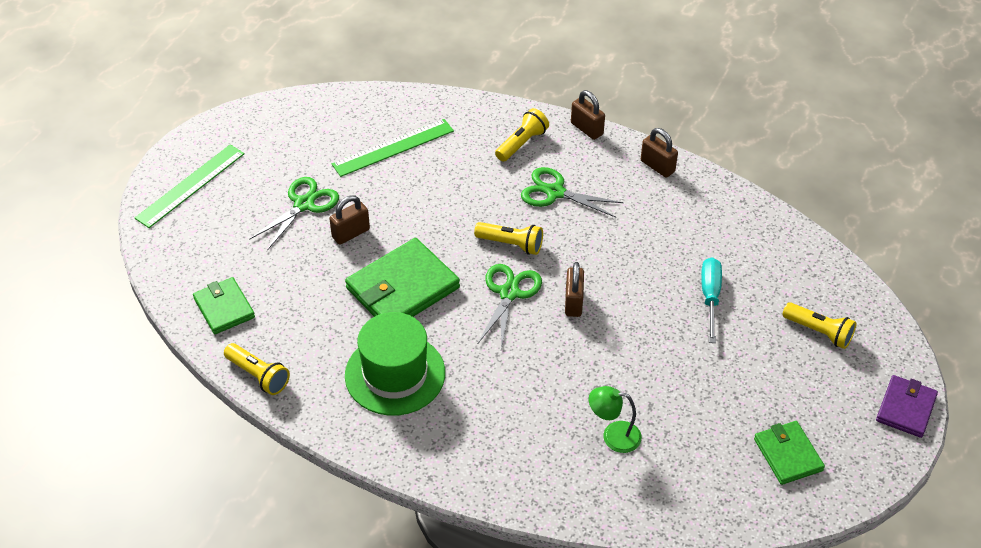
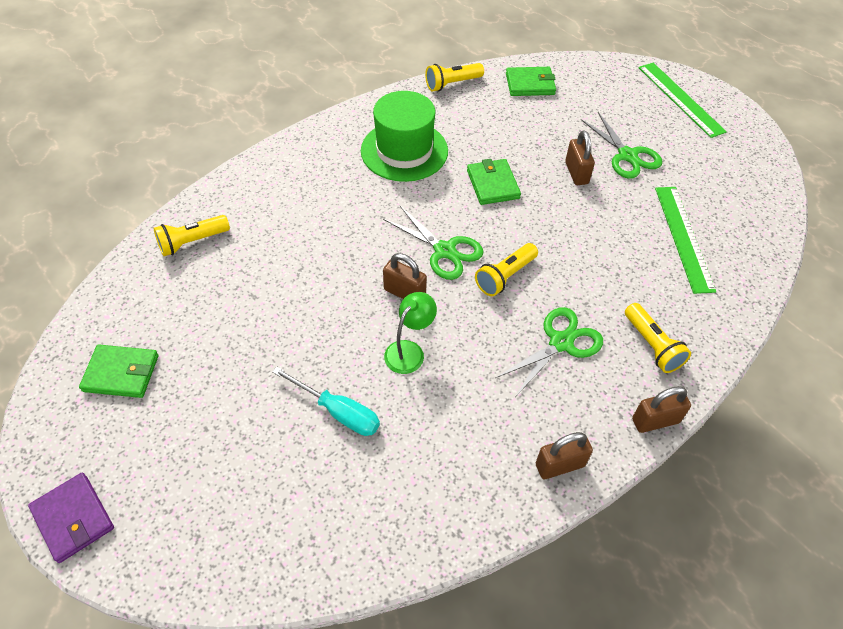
camera: 115 degrees right, 5 degrees up
green wallet [345,238,460,317] -> green wallet [467,159,521,205], size x0.60
green lamp [589,386,642,453] -> green lamp moved to [384,292,437,374]
yellow flashlight [782,302,857,349] -> yellow flashlight moved to [153,215,230,256]

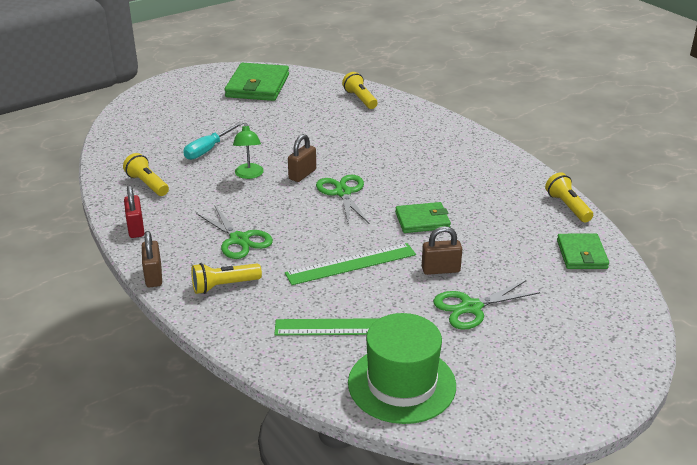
camera: 95 degrees right, 20 degrees down
purple wallet [28,472,114,563] -> none
green wallet [79,345,159,398] -> green wallet [225,63,289,101], size x1.68
green hat [361,91,448,182] -> green hat moved to [348,313,456,424]
green scissors [383,206,484,280] -> green scissors turned 120 degrees clockwise [316,174,369,226]
green lamp [384,292,437,374] -> green lamp turned 45 degrees clockwise [233,123,264,179]
yellow flashlight [475,243,538,296] -> yellow flashlight moved to [123,153,169,196]
brown padlock [536,432,593,479] -> red padlock [124,185,144,238]
green ruler [638,63,727,138] -> green ruler moved to [285,243,416,285]

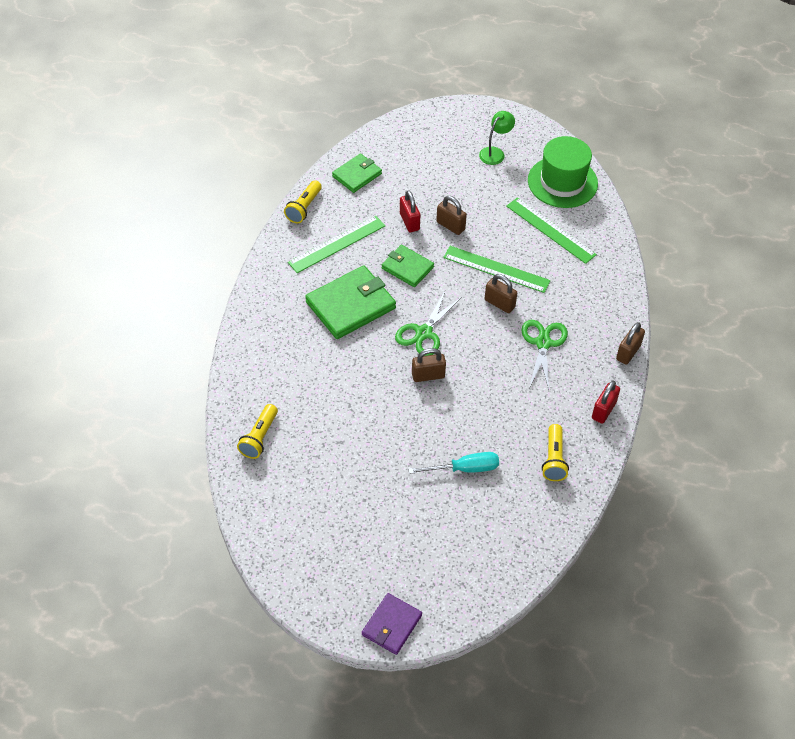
camera: 135 degrees left, 20 degrees up
yellow flashlight [191,263,262,294] -> none
green wallet [225,63,289,101] -> green wallet moved to [305,265,396,339]
green lamp [233,123,264,179] -> green lamp moved to [479,111,515,165]
green scissors [433,280,540,330] -> none
none -> green ruler [288,216,385,273]
none -> purple wallet [362,593,422,655]
none -> red padlock [400,190,420,232]
none -> brown padlock [485,274,517,313]

